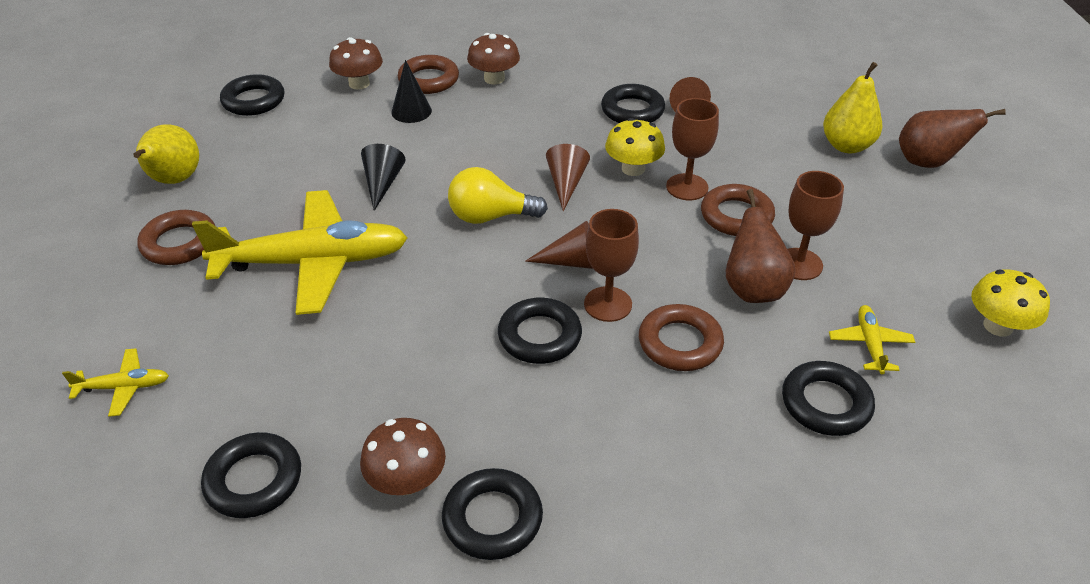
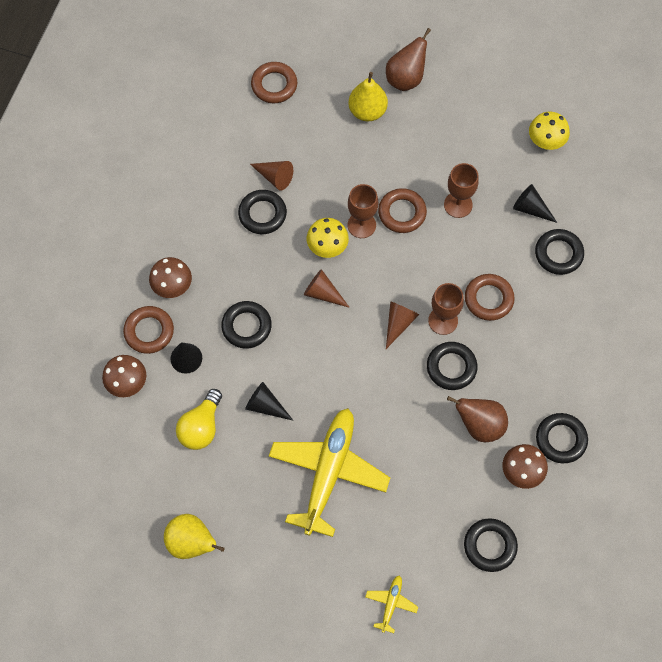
camera: 65 degrees left, 25 degrees up
brown ring [137,210,215,265] -> brown ring moved to [251,62,297,103]
black ring [220,74,284,116] -> black ring moved to [221,301,272,349]
yellow light bulb [448,167,548,224] -> yellow light bulb moved to [176,389,222,450]
brown pear [726,189,796,303] -> brown pear moved to [447,396,508,443]
yellow plane [829,305,915,374] -> black cone [513,184,557,223]

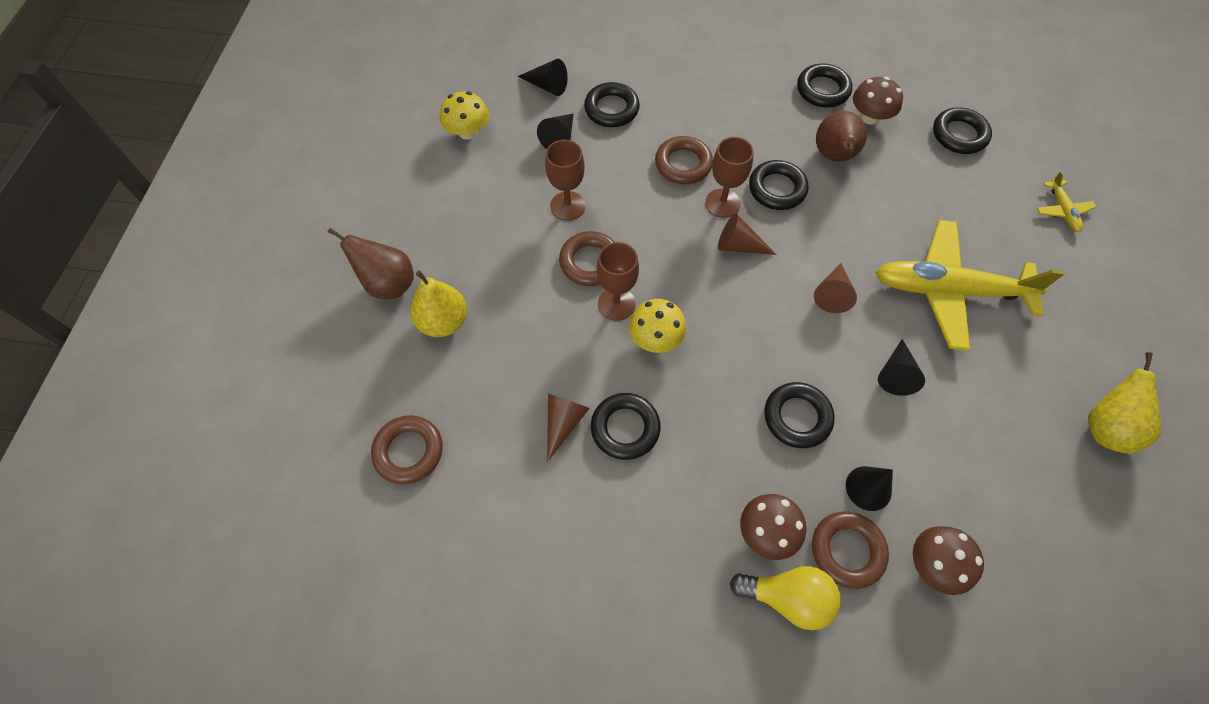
camera: 100 degrees left, 5 degrees down
yellow light bulb [176,389,222,450] -> yellow light bulb moved to [730,566,841,630]
brown cone [304,269,350,308] -> brown cone moved to [814,263,857,313]
yellow plane [365,575,418,633] -> yellow plane turned 105 degrees counterclockwise [1037,171,1096,232]
none -> black cone [517,59,568,96]

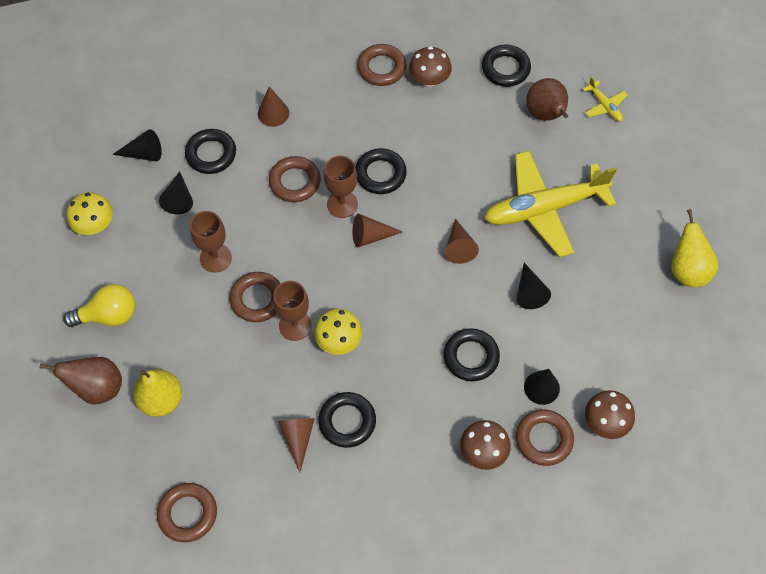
camera: 25 degrees left, 0 degrees up
yellow light bulb [730,566,841,630] -> yellow light bulb moved to [63,284,135,327]
black ring [797,64,852,107] -> brown ring [357,44,407,86]
brown pear [816,111,867,162] -> brown pear moved to [526,78,568,121]
none -> brown cone [258,86,289,127]

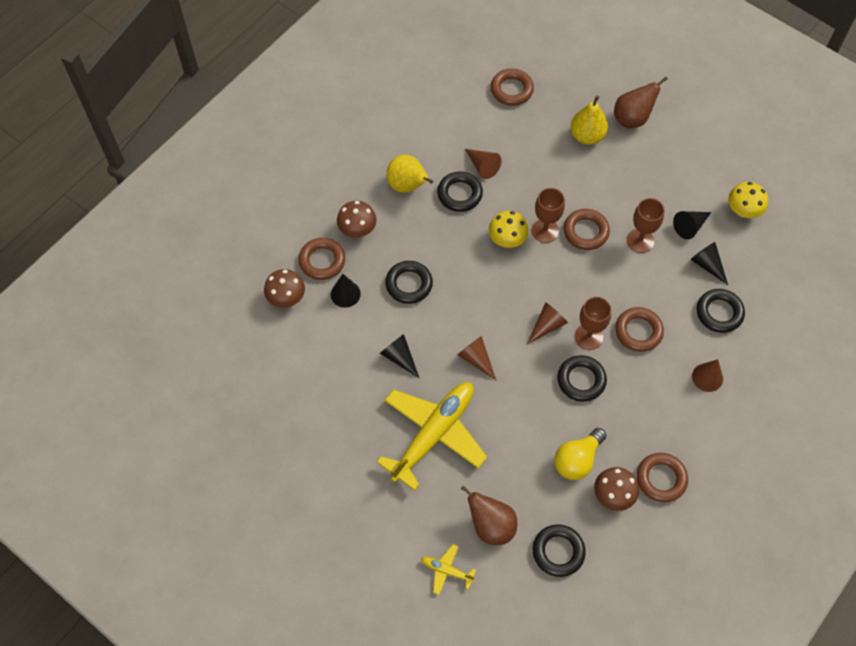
camera: 145 degrees right, 0 degrees up
yellow light bulb [63,284,135,327] -> yellow light bulb moved to [554,428,607,480]
black cone [112,129,162,162] -> black cone moved to [673,211,711,239]
yellow pear [671,209,719,287] -> yellow pear moved to [386,154,433,193]

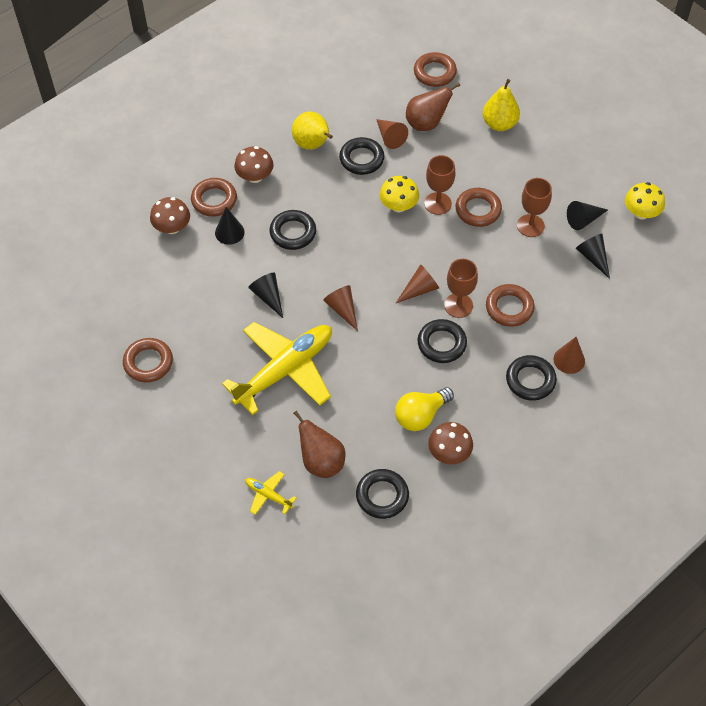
camera: 10 degrees right, 5 degrees down
brown pear [614,76,668,128] -> brown pear moved to [406,83,460,131]
brown ring [637,453,688,502] -> brown ring moved to [123,338,173,383]
black ring [697,289,745,333] -> black ring moved to [506,355,557,401]

